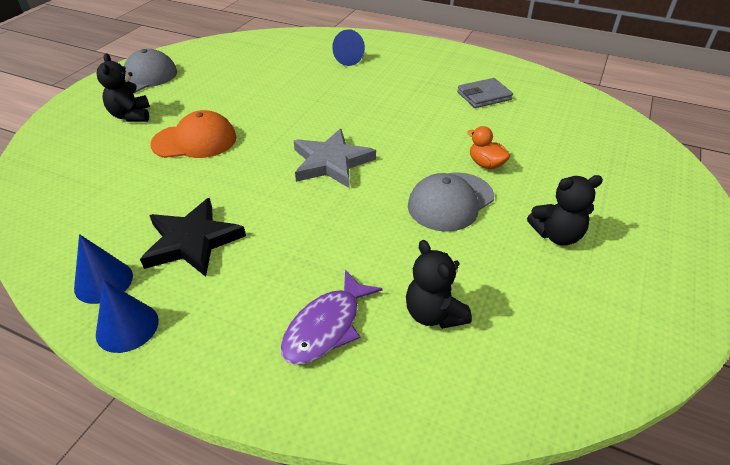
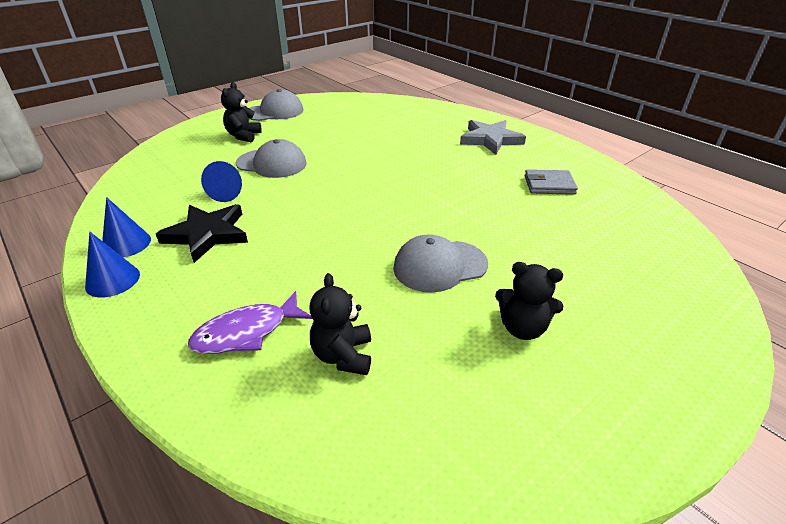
camera: 25 degrees right, 5 degrees down
orange cap [150,110,237,158] -> grey cap [236,139,306,178]
grey star [294,129,376,188] -> grey star moved to [460,120,526,155]
blue cone [332,29,365,66] -> blue cone moved to [201,161,242,202]
orange duck [467,126,510,169] -> none

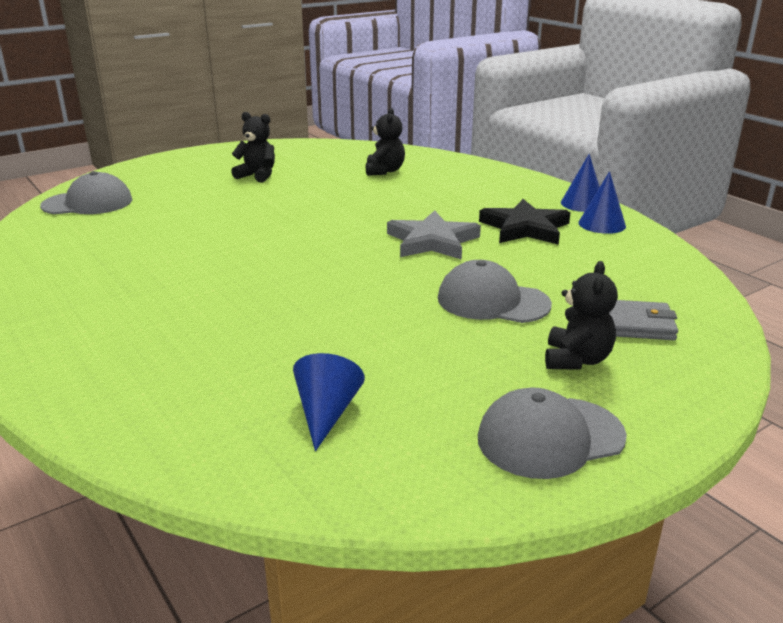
camera: 175 degrees left, 10 degrees down
purple fish [188,291,312,354] -> none
blue cone [201,161,242,202] -> blue cone moved to [293,353,365,451]
grey cap [393,234,488,293] -> grey cap moved to [40,171,132,214]
grey star [460,120,526,155] -> grey star moved to [387,211,481,260]
grey wallet [525,169,578,195] -> grey wallet moved to [609,300,678,340]

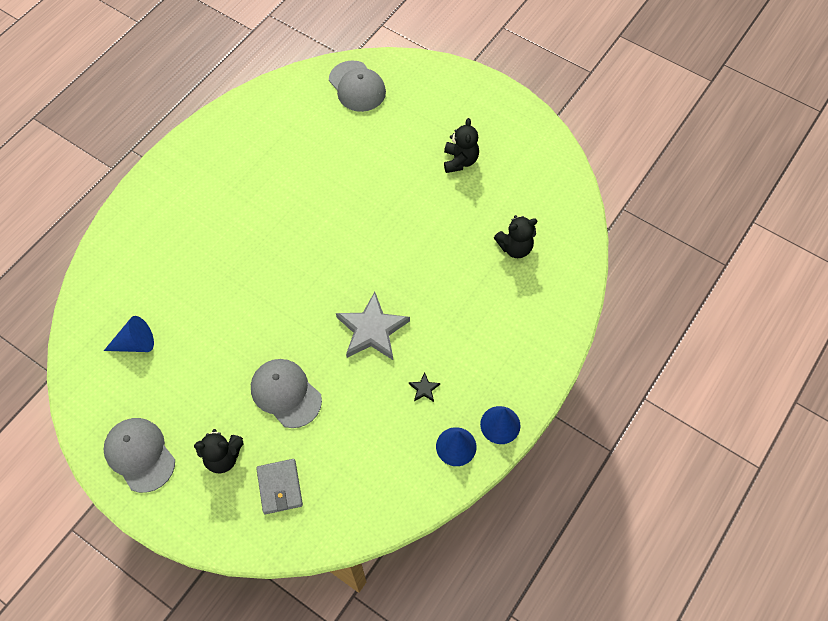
camera: 70 degrees right, 35 degrees up
grey cap [438,260,552,323] -> grey cap turned 45 degrees counterclockwise [251,359,322,428]
black star [479,199,571,245] -> black star [409,373,440,402], size x0.41

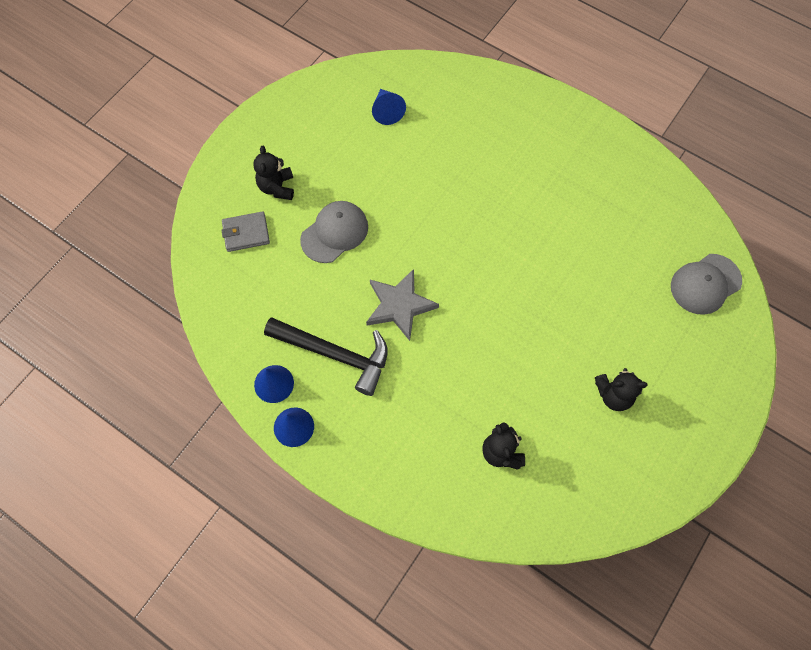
camera: 90 degrees right, 5 degrees up
grey cap [103,418,175,493] -> none
black star [409,373,440,402] -> black hammer [264,317,388,396]

